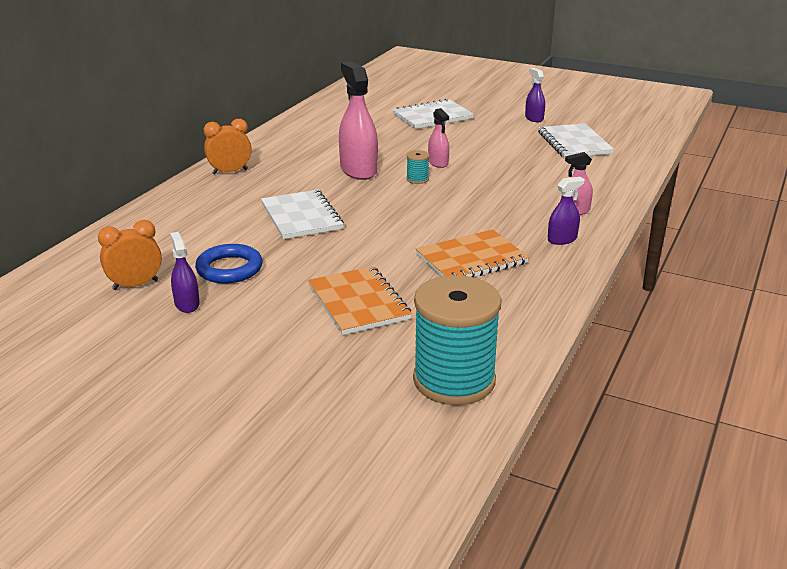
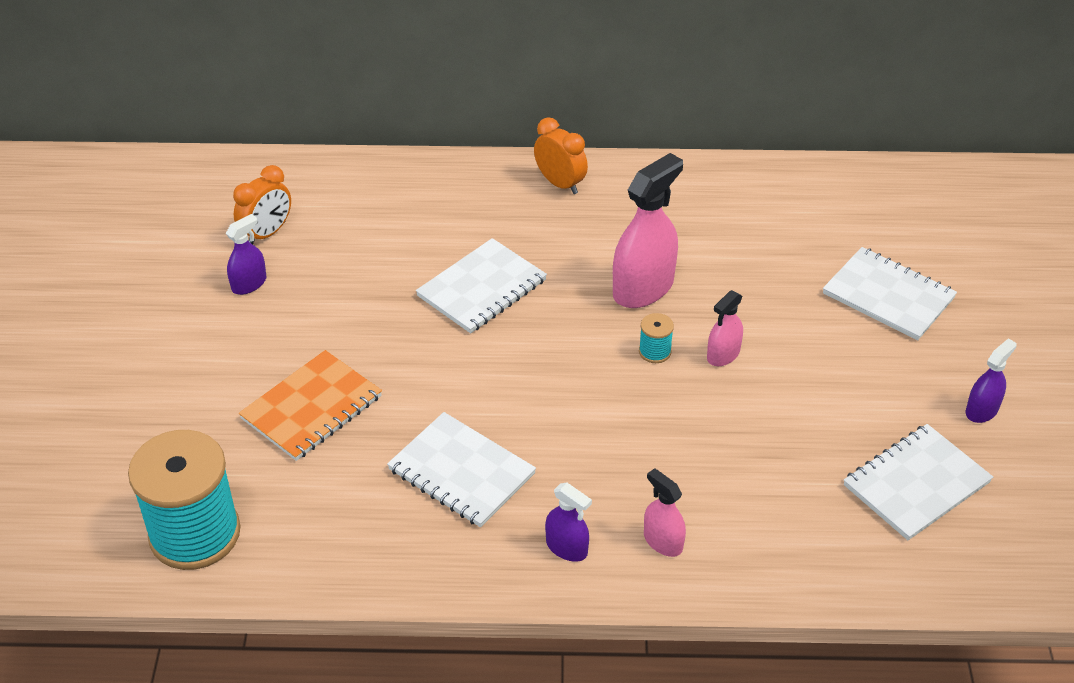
camera: 65 degrees right, 15 degrees up
orange clock [98,220,162,290] -> orange clock turned 90 degrees clockwise [233,165,291,245]
blue ring [195,244,263,283] -> none
orange notebook [416,229,529,277] -> white notebook [387,412,536,527]

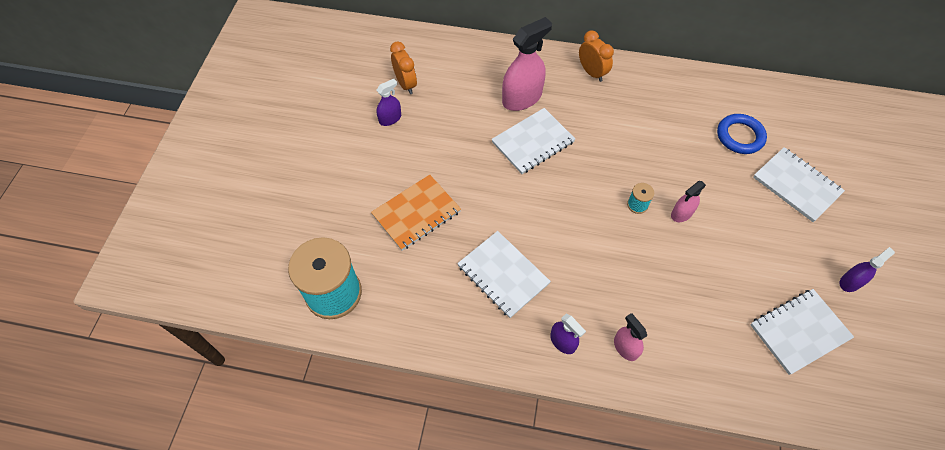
camera: 10 degrees right, 15 degrees up
orange clock [233,165,291,245] -> orange clock turned 75 degrees counterclockwise [390,41,417,94]
pink spray bottle [613,153,683,308] -> pink spray bottle moved to [502,17,552,111]
none -> blue ring [717,114,767,154]

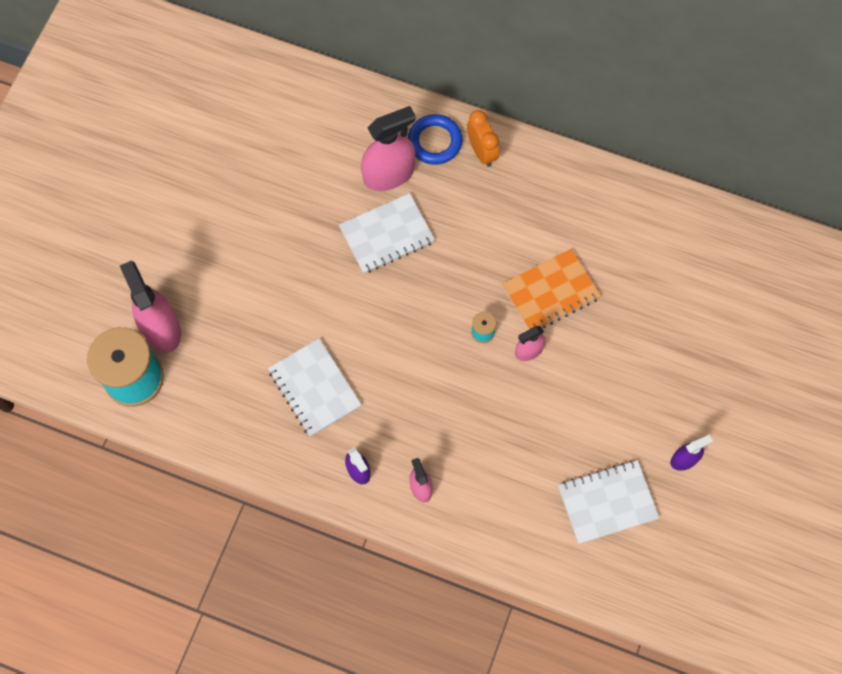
camera: 10 degrees right, 10 degrees up
orange notebook [371,175,461,251] -> orange notebook moved to [502,249,601,330]
purple spray bottle [377,79,401,126] -> none
orange clock [390,41,417,94] -> none
blue ring [717,114,767,154] -> blue ring moved to [408,114,463,165]
white notebook [753,147,845,222] -> none
none -> pink spray bottle [120,261,181,353]

